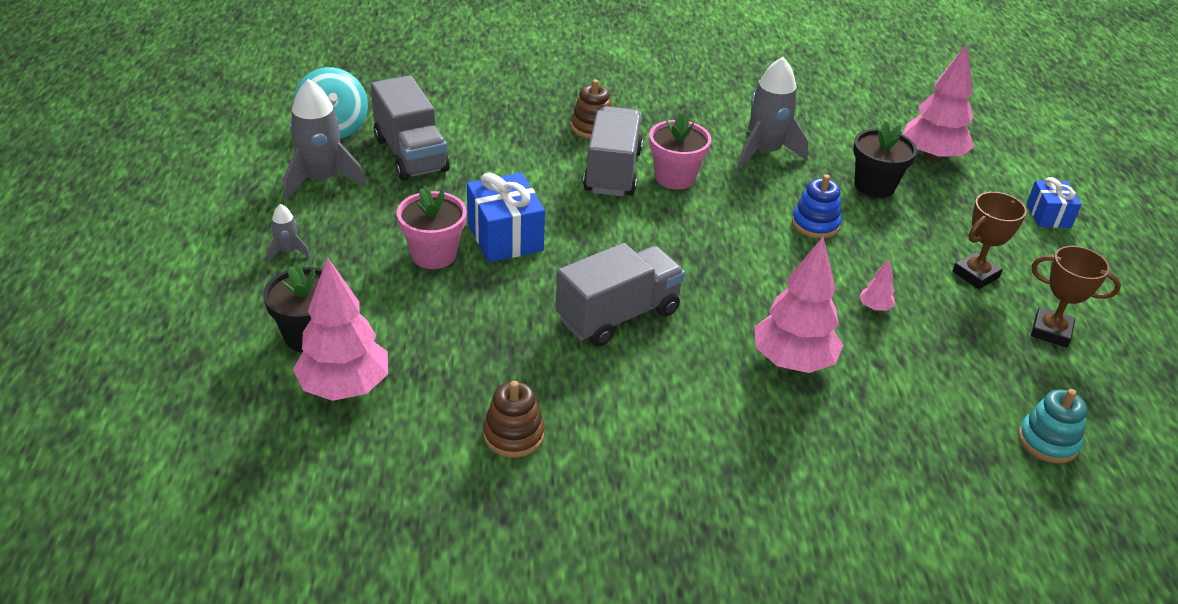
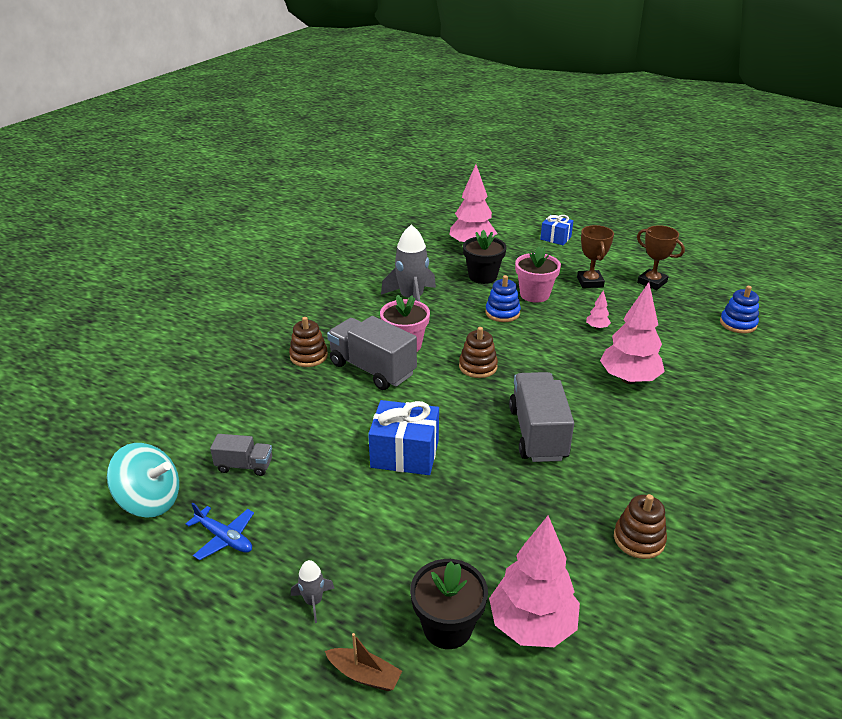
camera: 55 degrees left, 5 degrees down
grey rocket [283,79,366,200] -> blue plane [186,503,254,560]
grey truck [371,75,450,181] -> grey truck [210,434,272,476], size x0.53
pink flower pot [397,185,467,269] -> pink flower pot moved to [515,246,561,303]
turquoise stacking toy [1018,389,1087,464] -> blue stacking toy [720,286,759,334]
brown trophy [1031,246,1121,347] -> brown trophy turned 75 degrees clockwise [637,225,685,290]
none -> brown boat [325,633,402,691]
none -> brown stacking toy [459,327,498,378]

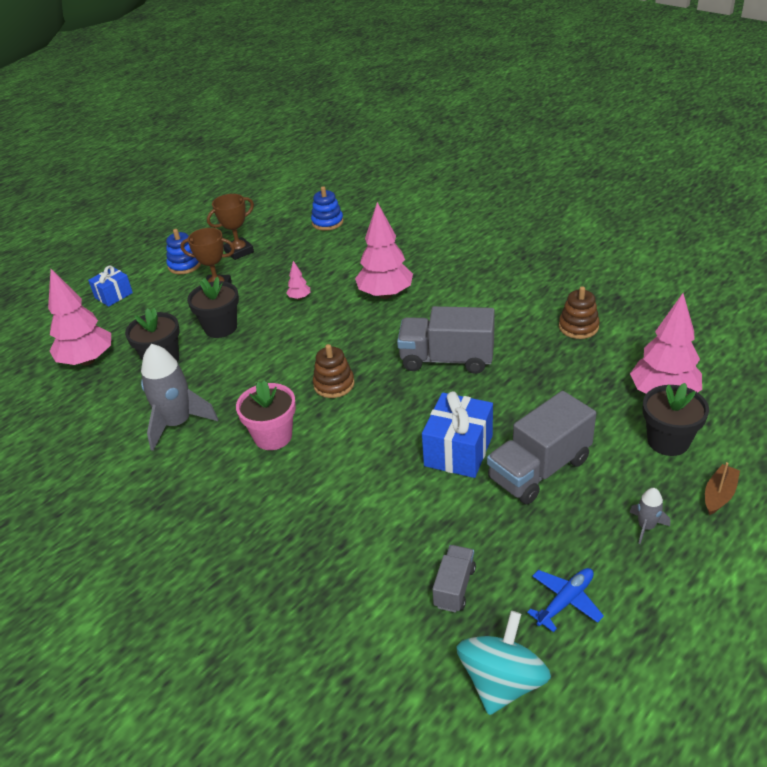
camera: 75 degrees left, 5 degrees up
brown stacking toy [289,317,328,367] -> none
grey truck [327,316,417,390] -> grey truck moved to [487,391,596,505]
blue stacking toy [485,275,521,322] -> blue stacking toy moved to [166,229,201,274]
pink flower pot [515,246,561,303] -> black flower pot [187,277,239,338]

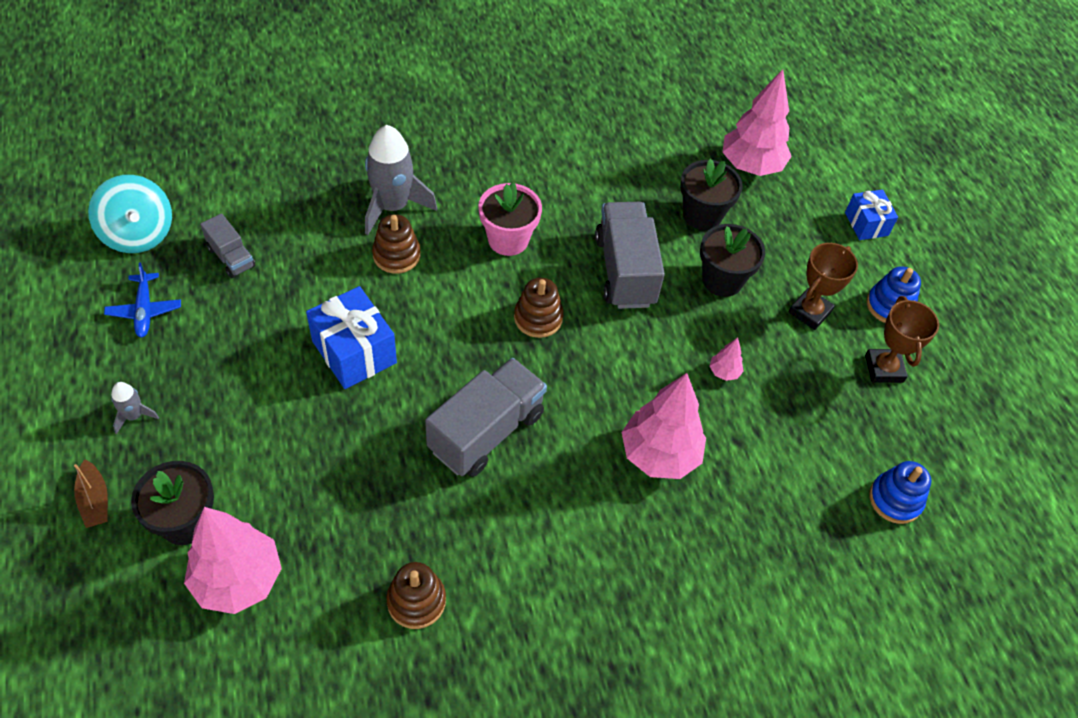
camera: 115 degrees right, 15 degrees up
grey rocket [141,344,218,451] -> grey rocket moved to [365,125,437,235]
grey truck [487,391,596,505] -> grey truck moved to [595,202,665,309]
none -> brown stacking toy [372,214,421,274]

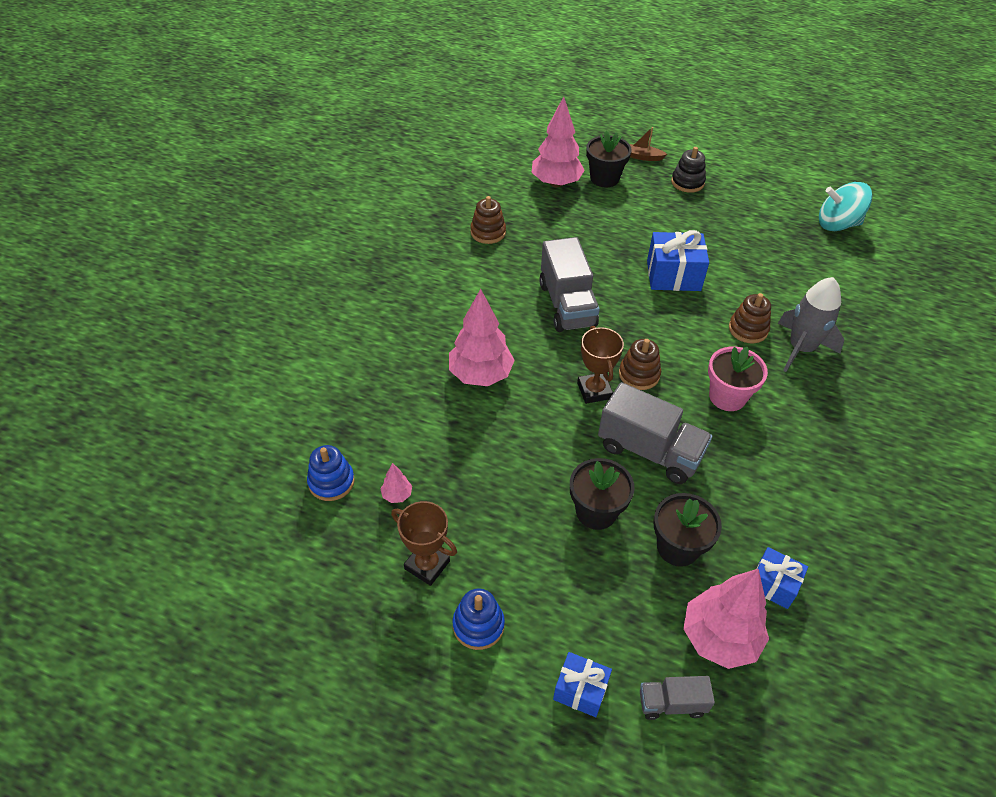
camera: 130 degrees right, 5 degrees down
blue plane [104,262,181,338] -> none
grey rocket [111,382,159,434] -> black stacking toy [671,147,706,193]
grey truck [200,213,255,278] -> grey truck moved to [640,676,715,720]
pink tree [710,338,744,381] -> pink tree moved to [380,463,412,503]
brown trophy [789,243,858,330] -> brown trophy moved to [577,326,624,404]
none -> blue gift [756,547,808,609]

